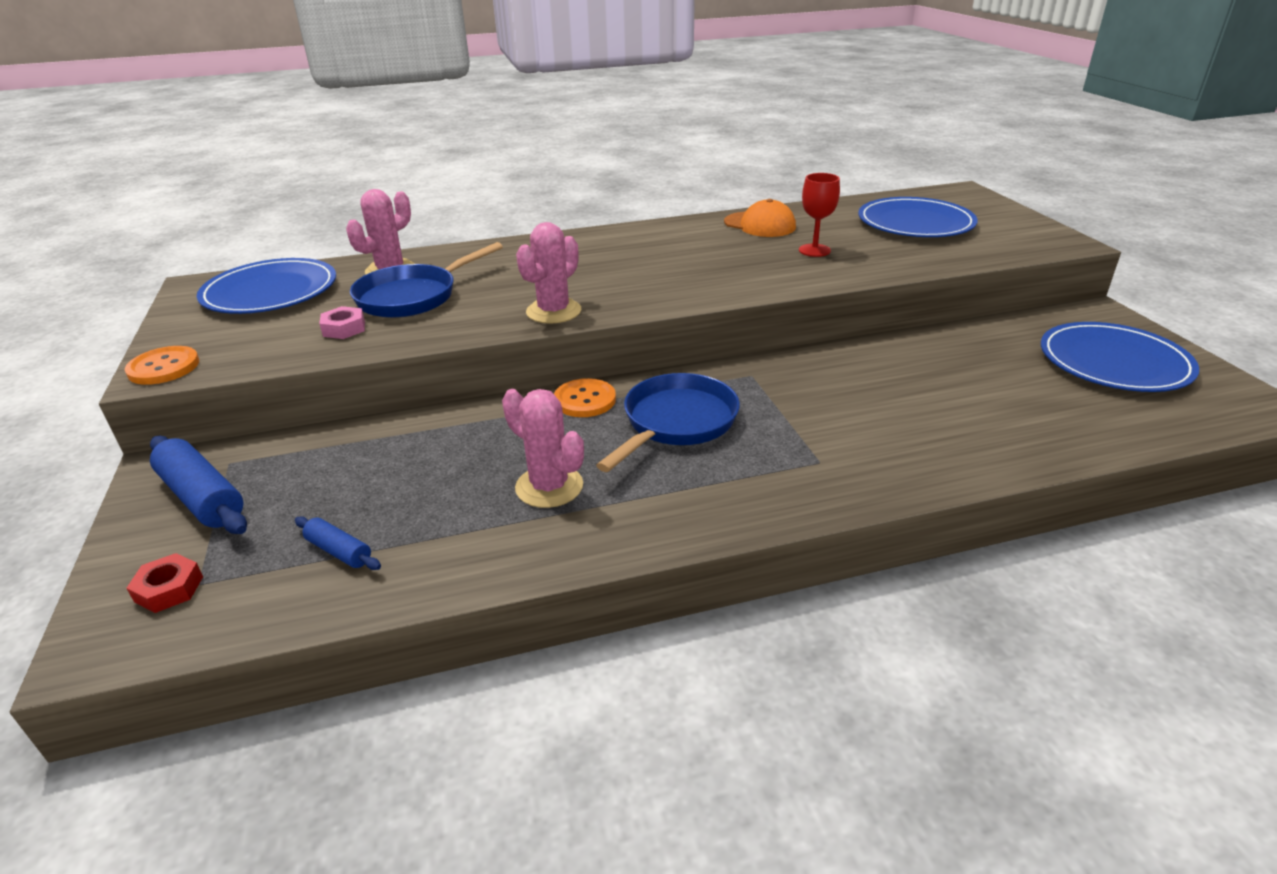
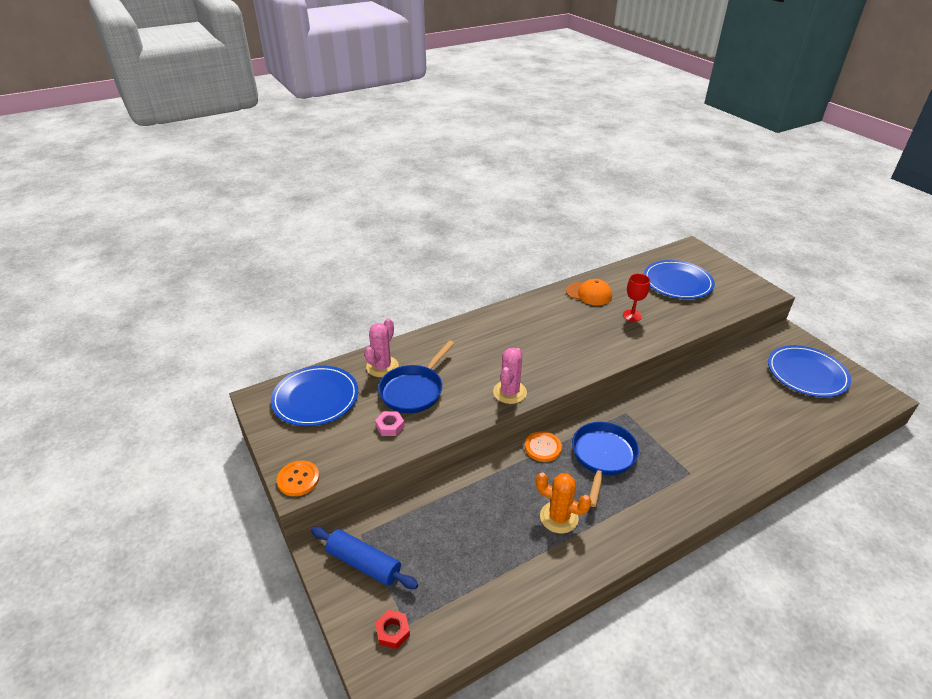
camera: 15 degrees left, 5 degrees up
blue rolling pin [295,516,381,570] -> none
pink cactus [502,389,584,508] -> orange cactus [536,472,592,534]

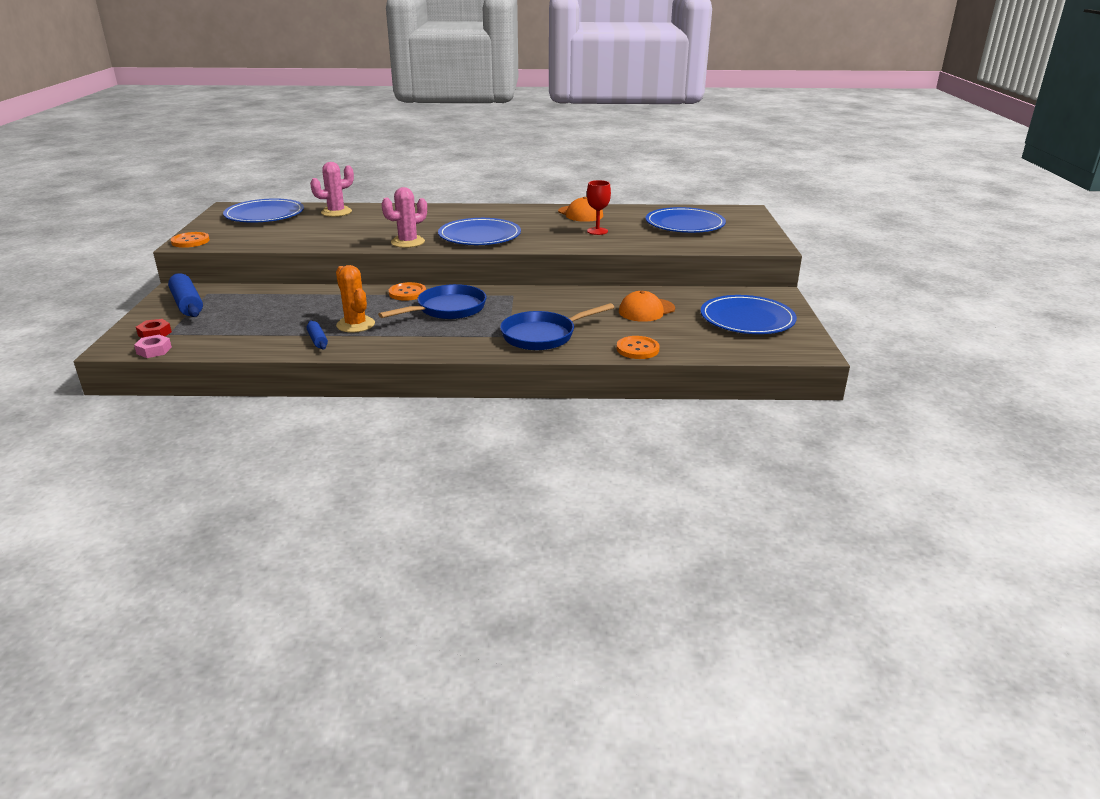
camera: 30 degrees right, 10 degrees down
pink nut [375,411,405,436] -> pink nut moved to [134,335,172,358]
blue pan [378,340,455,413] -> blue pan moved to [500,303,614,350]
none -> blue rolling pin [307,320,328,349]
none -> blue plate [438,218,521,245]
none -> orange button [617,336,660,359]
none -> orange cap [619,291,675,322]

